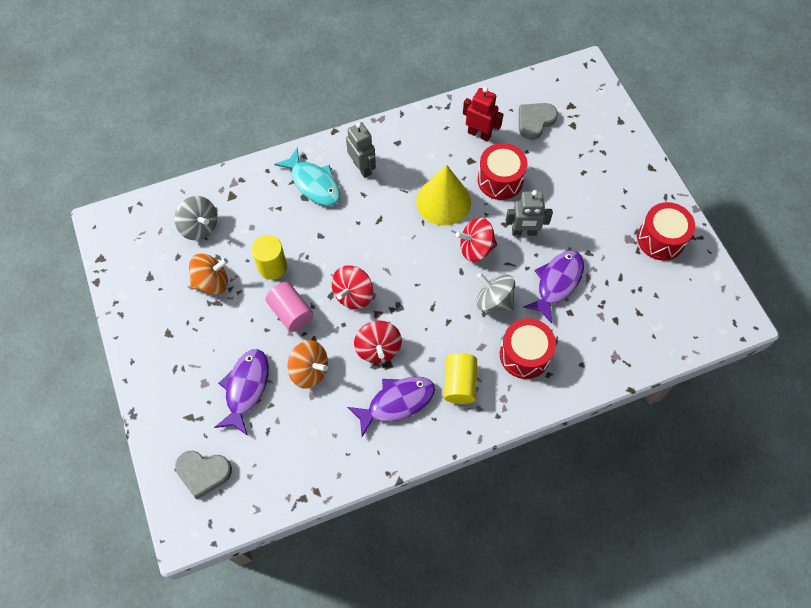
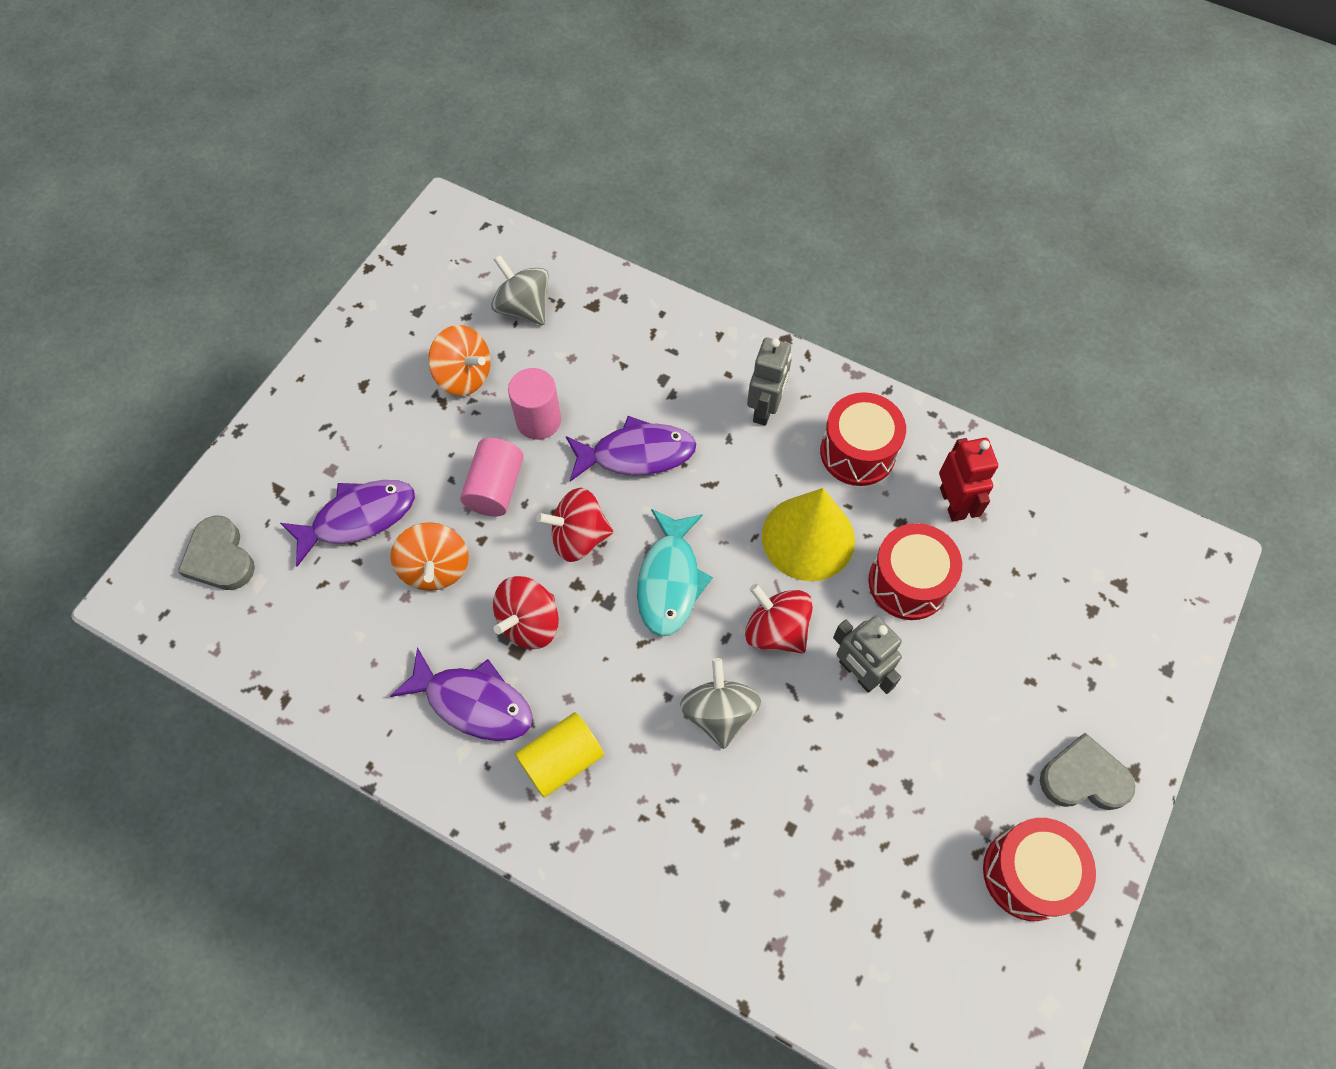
camera: 50 degrees right, 0 degrees up
grey spinning top [174,196,218,241] -> grey spinning top turned 135 degrees clockwise [491,255,549,325]
yellow cylinder [251,235,287,280] -> pink cylinder [508,368,561,440]
turquoise fish [274,148,340,206] -> turquoise fish moved to [637,509,713,637]
red drum [500,318,556,379] -> red drum moved to [820,392,906,486]
grey heart [519,103,558,140] -> grey heart moved to [1040,733,1135,810]
purple fish [523,250,584,324] -> purple fish moved to [566,416,696,482]

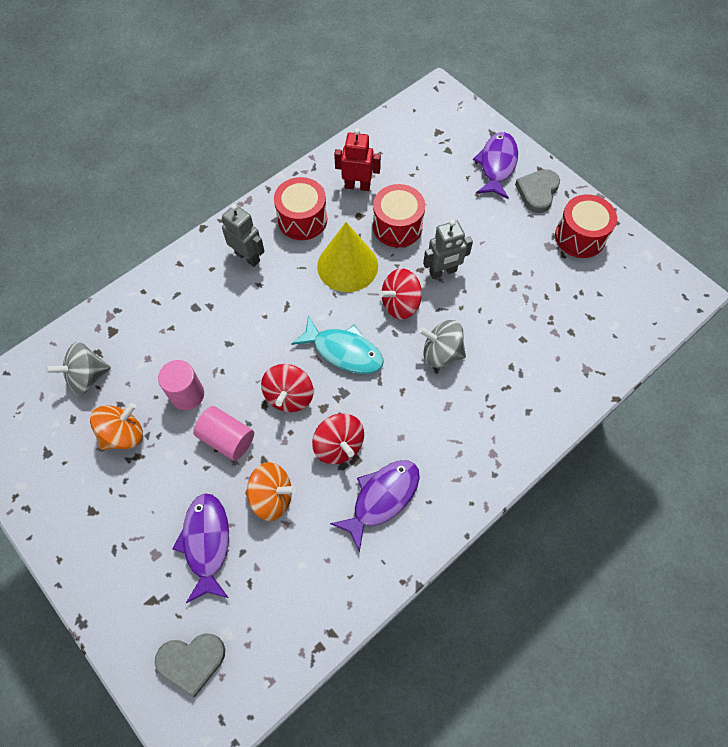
camera: 70 degrees left, 0 degrees up
yellow cylinder [515,712,604,798] -> none
purple fish [566,416,696,482] -> purple fish moved to [473,132,518,199]

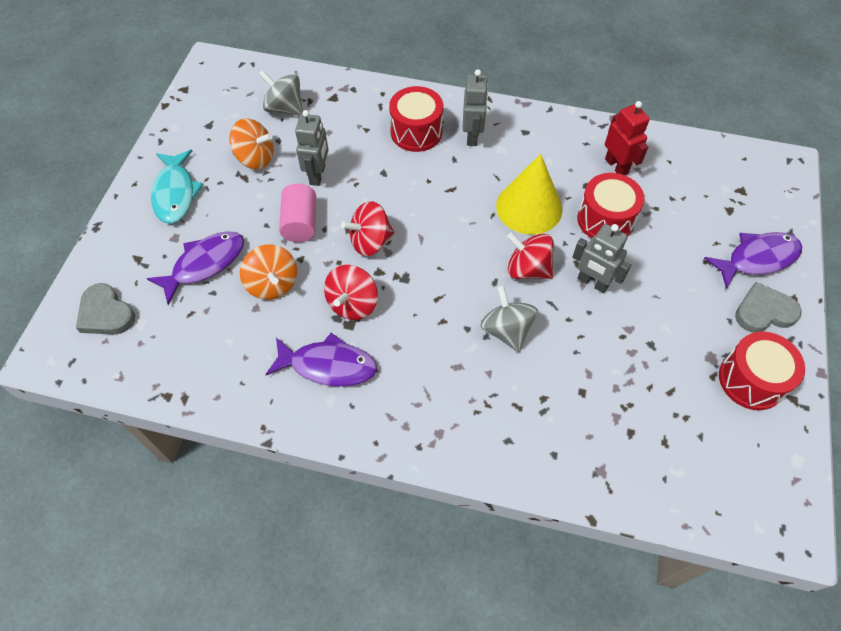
camera: 55 degrees right, 5 degrees down
pink cylinder [158,360,204,410] -> grey robot [295,110,328,186]
red drum [274,177,327,240] -> red drum moved to [389,86,443,152]
turquoise fish [291,316,384,374] -> turquoise fish moved to [151,150,203,224]

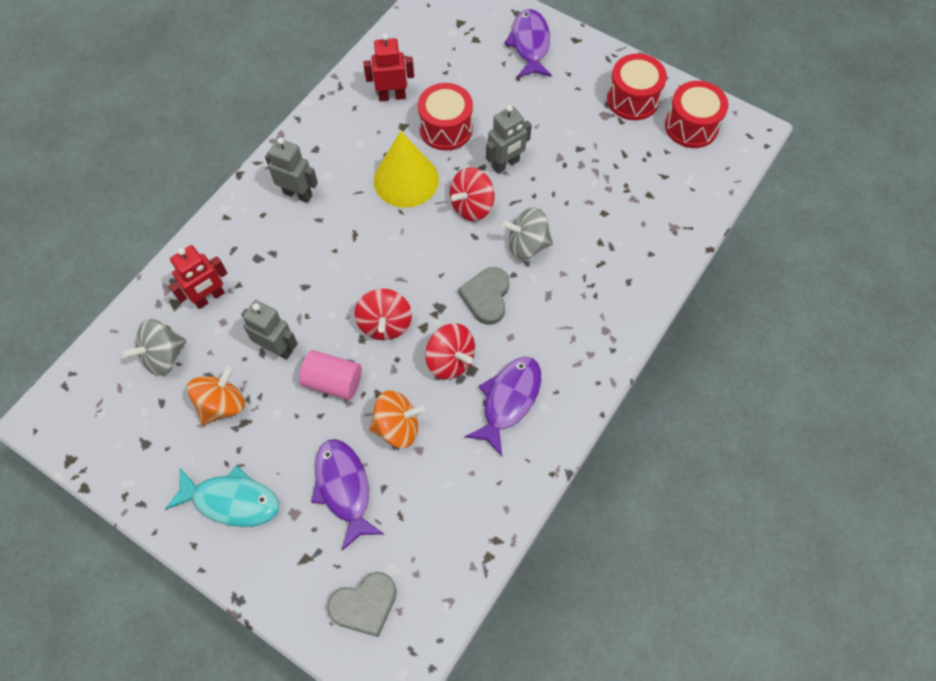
camera: 70 degrees left, 5 degrees up
red drum [389,86,443,152] -> red drum moved to [665,81,728,148]
grey heart [735,282,802,333] -> grey heart moved to [458,267,510,325]
none -> red robot [169,245,227,309]

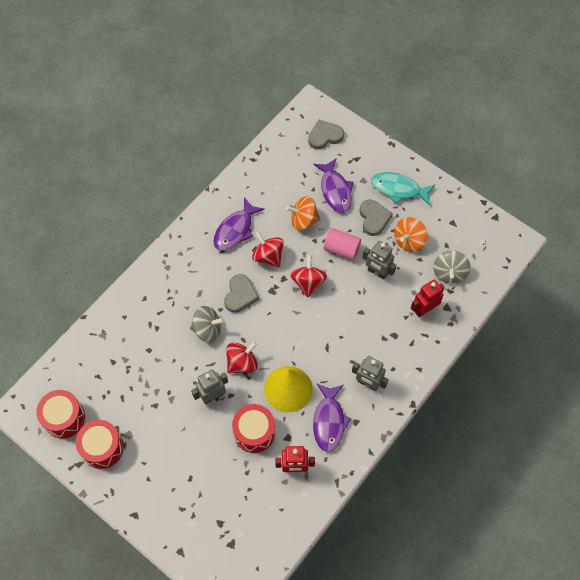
camera: 175 degrees left, 0 degrees up
grey spinning top [123,319,186,376] -> grey spinning top turned 135 degrees clockwise [433,250,471,284]
purple fish [504,9,552,78] -> purple fish moved to [313,384,351,452]
none -> grey heart [360,199,393,236]

